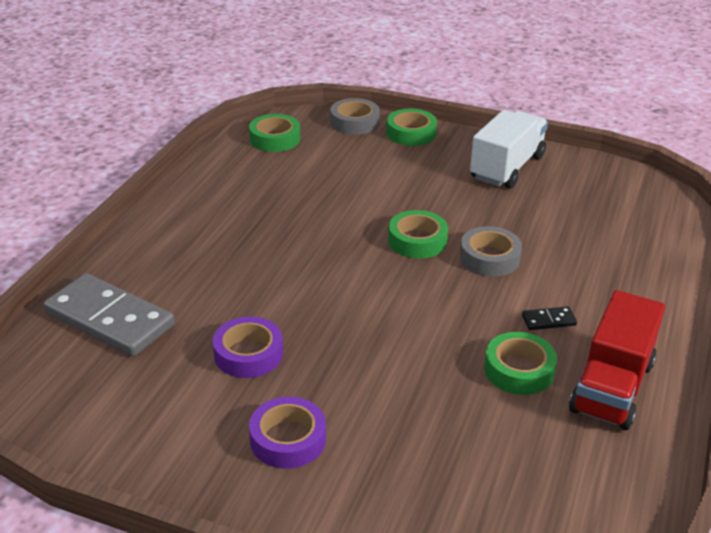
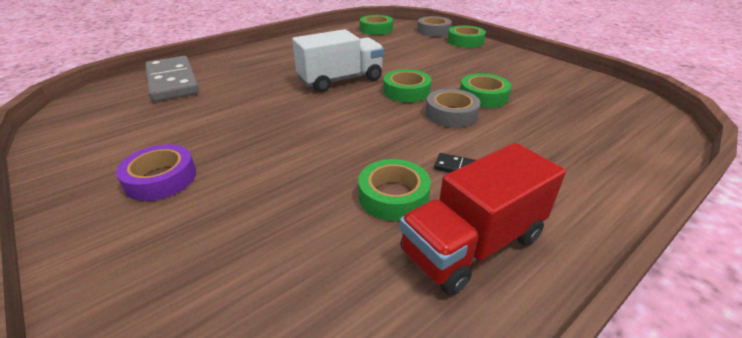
camera: 30 degrees right, 0 degrees up
purple tape [213,317,283,378] -> none
white truck [470,110,548,188] -> white truck moved to [292,29,384,92]
none -> green tape [460,73,511,108]

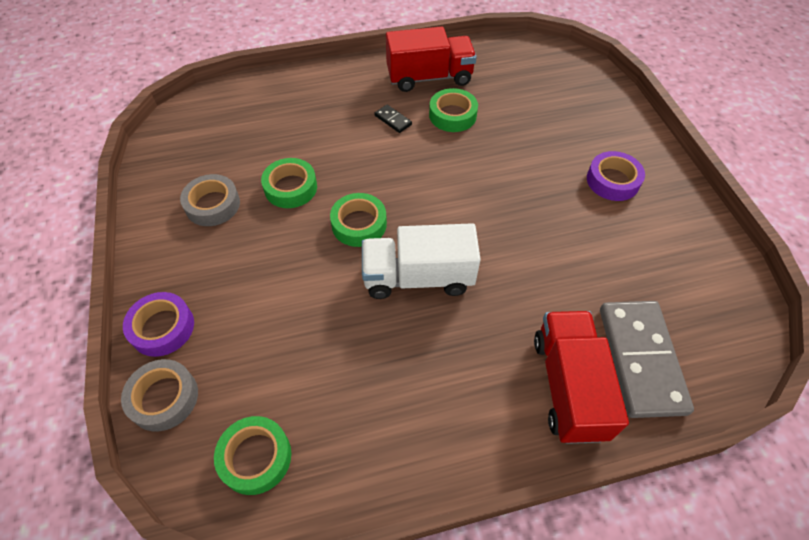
camera: 155 degrees left, 20 degrees up
grey tape [425,89,481,127] -> grey tape moved to [180,174,240,226]
green tape [448,25,486,48] -> purple tape [123,292,194,357]
none -> red truck [534,311,629,444]

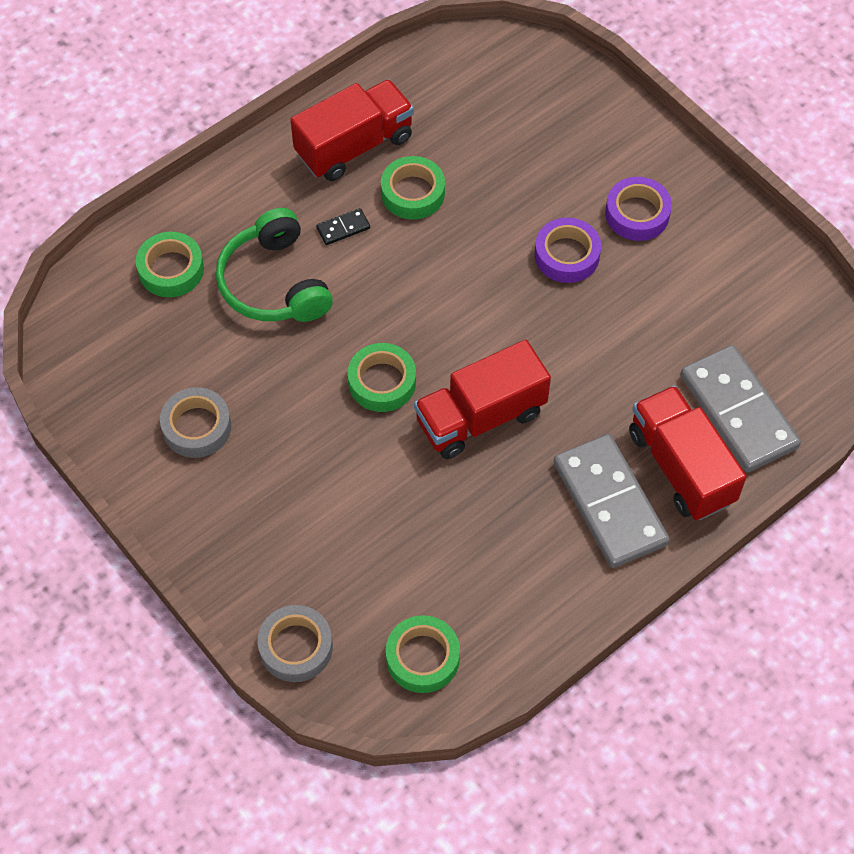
camera: 25 degrees left, 5 degrees up
purple tape [123,292,194,357] -> purple tape moved to [535,217,601,283]
green tape [261,158,317,208] -> green tape moved to [136,232,204,297]
white truck [362,223,481,299] -> red truck [414,340,551,459]
black domino [375,105,412,133] -> black domino turned 45 degrees counterclockwise [316,208,370,245]
none -> green headphones [216,208,333,322]
none -> grey domino [554,434,670,568]

